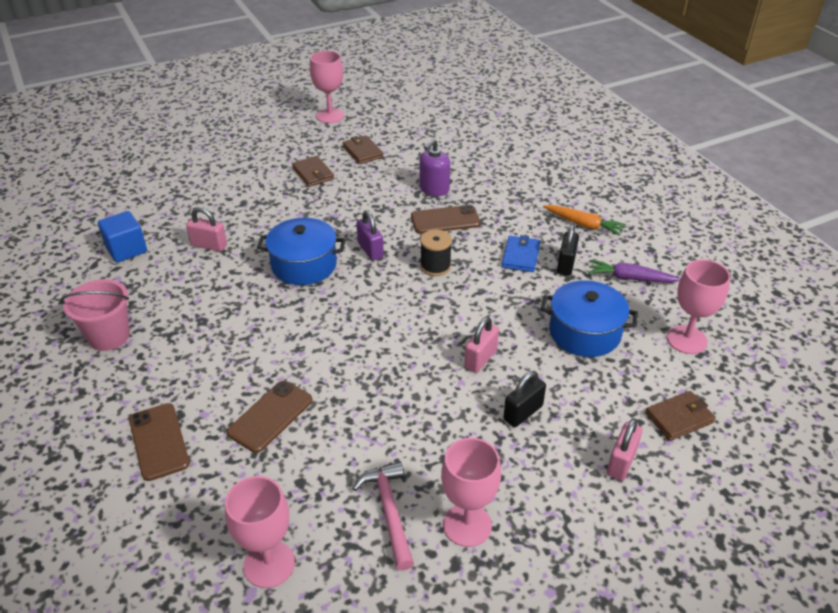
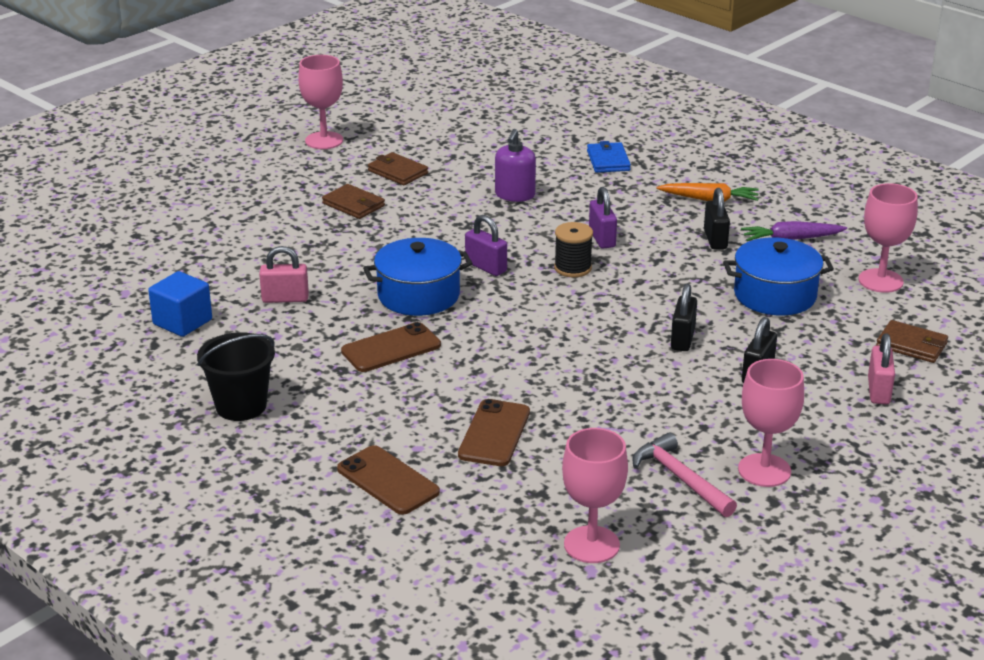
camera: 20 degrees left, 10 degrees down
pink bucket [61,279,130,351] -> black bucket [197,332,275,421]
brown phone [411,205,481,234] -> brown phone moved to [341,322,441,372]
pink padlock [464,317,499,373] -> black padlock [671,283,697,351]
blue wallet [502,235,540,272] -> blue wallet moved to [587,141,631,173]
brown wallet [645,391,716,441] -> brown wallet turned 75 degrees clockwise [876,320,948,363]
none -> purple padlock [589,187,617,249]

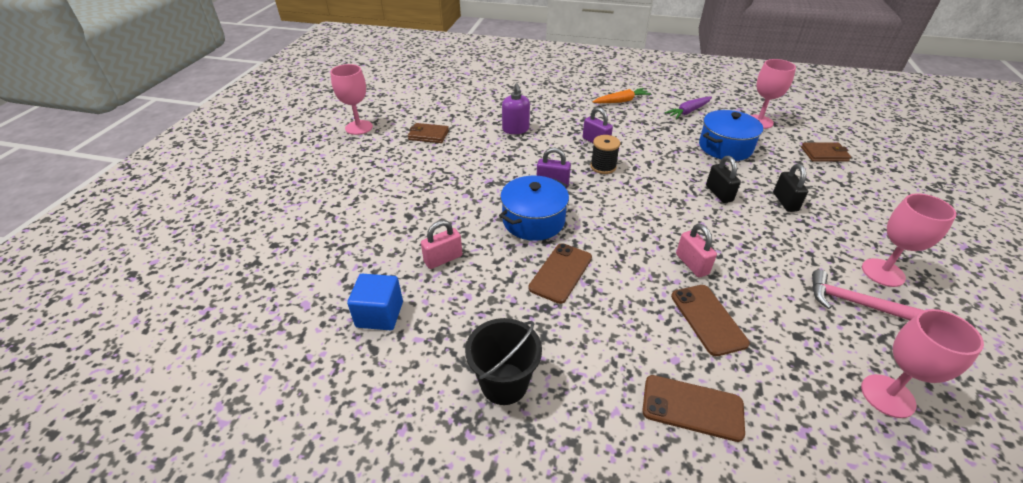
camera: 30 degrees left, 10 degrees up
brown wallet [322,184,385,219] -> none
blue wallet [587,141,631,173] -> none
black padlock [704,188,730,249] -> none
pink padlock [868,333,895,404] -> pink padlock moved to [676,224,717,278]

